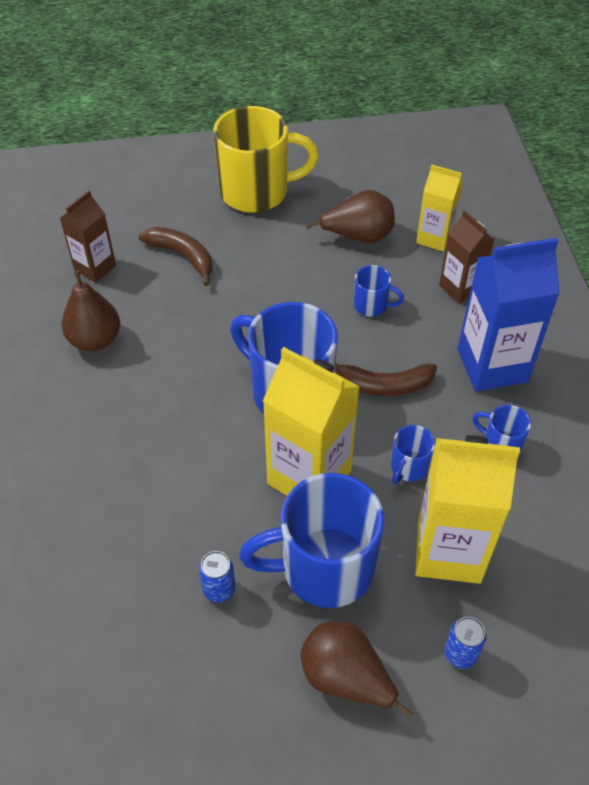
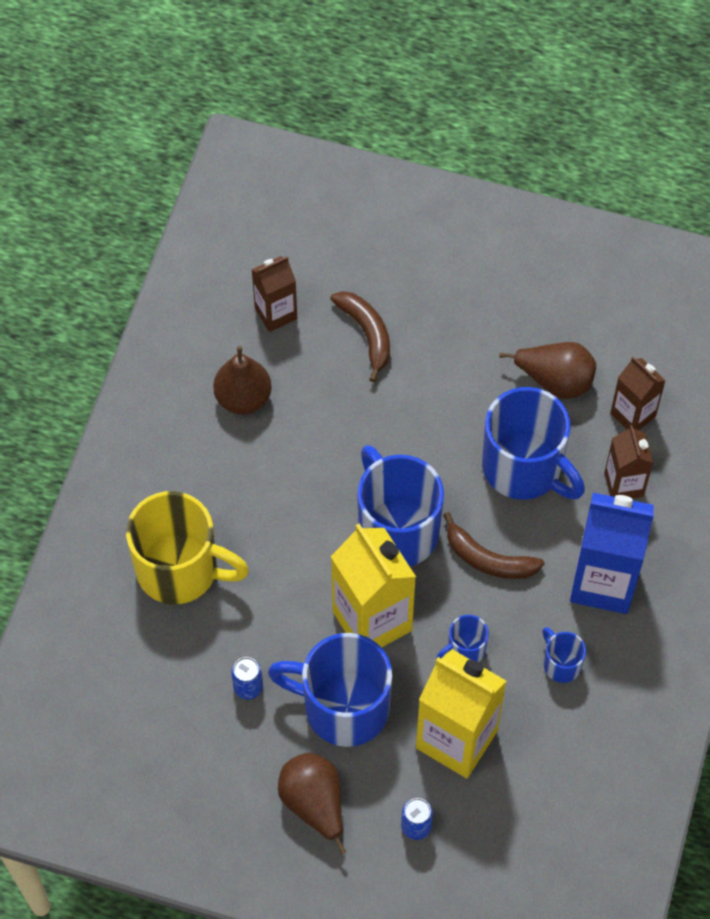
camera: 25 degrees right, 10 degrees up
yellow mug [213,106,319,212] -> yellow mug moved to [126,491,249,604]
blue mug [354,265,404,317] -> blue mug [482,387,585,500], size x2.19
yellow carton [416,164,463,252] -> brown carton [610,356,666,430]

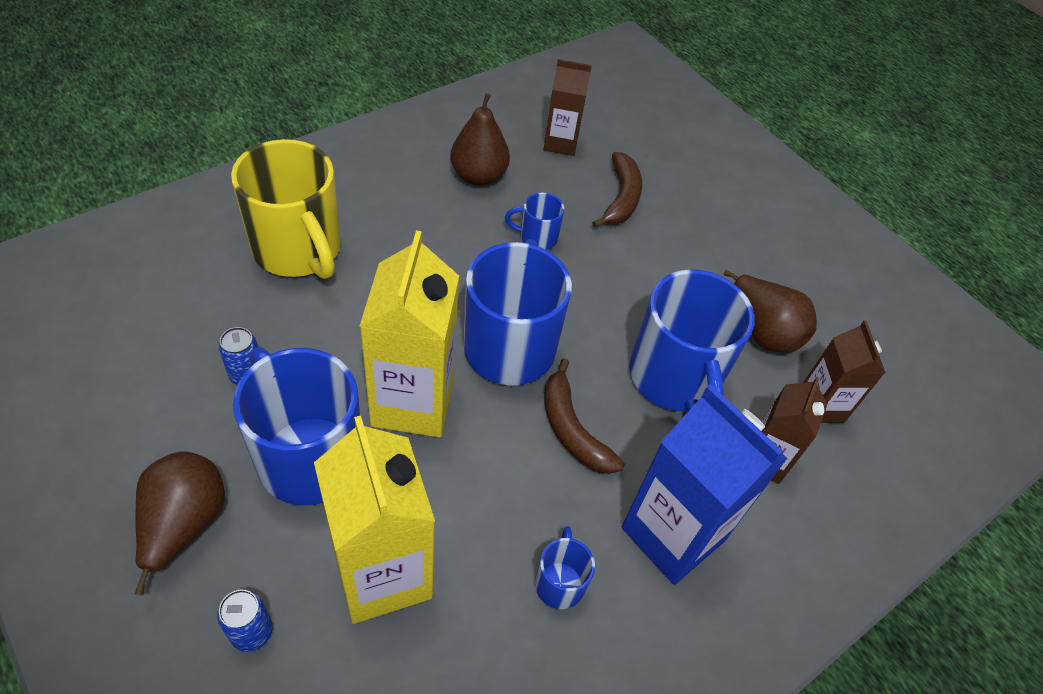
camera: 30 degrees right, 10 degrees down
blue mug [437,615,489,662] -> blue mug moved to [505,193,564,250]

